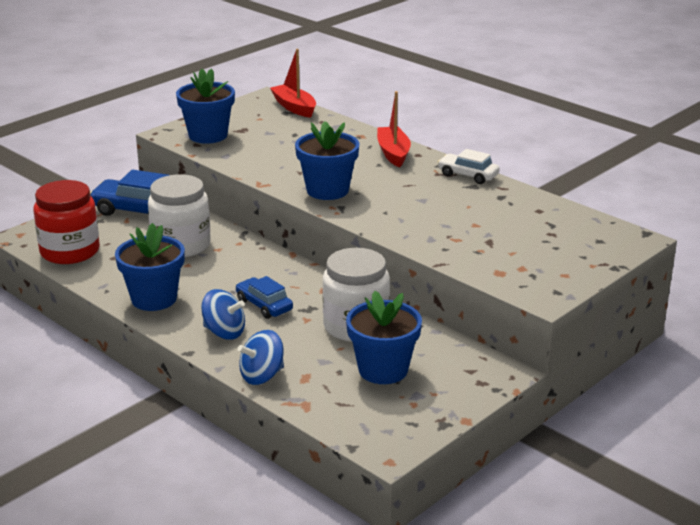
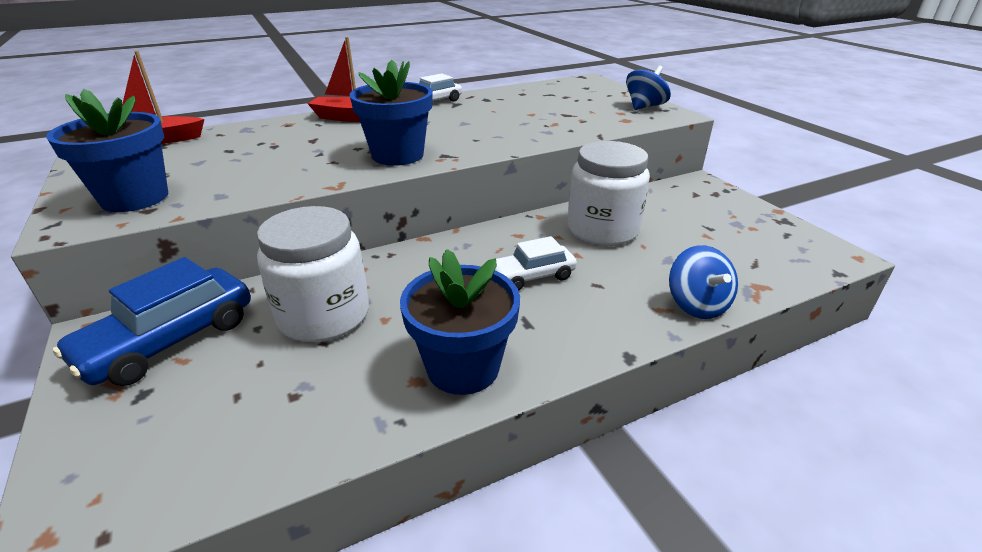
camera: 70 degrees left, 5 degrees up
red jar [34,180,100,264] -> none
blue spinning top [201,289,245,340] -> blue spinning top moved to [626,65,671,110]
blue car [236,276,293,319] -> white car [495,236,577,291]
blue flower pot [346,291,422,384] -> none

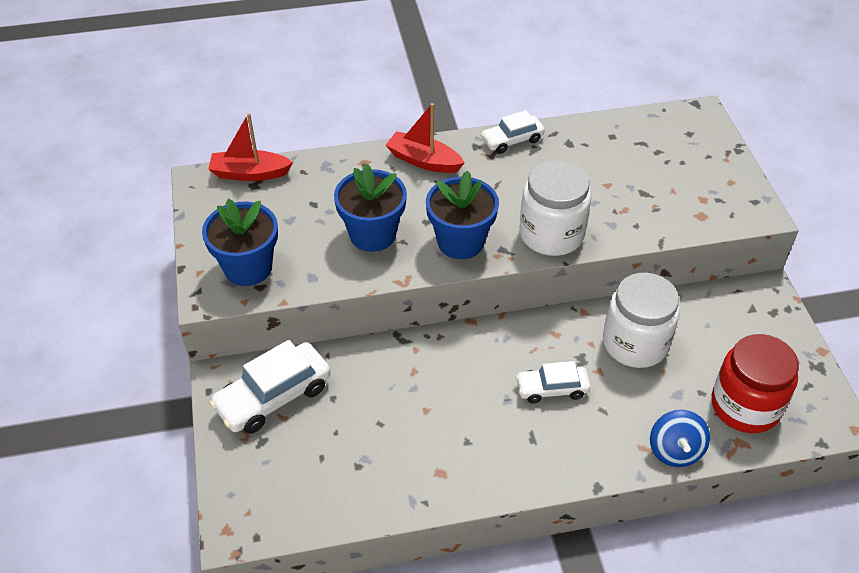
camera: 15 degrees right, 15 degrees up
blue car [53,257,251,386] -> white car [209,340,331,434]
white jar [257,206,369,342] -> white jar moved to [520,160,591,256]
blue flower pot [400,249,520,395] -> blue flower pot moved to [334,164,407,252]
blue spinning top [626,65,671,110] -> none
none -> red jar [712,334,799,433]

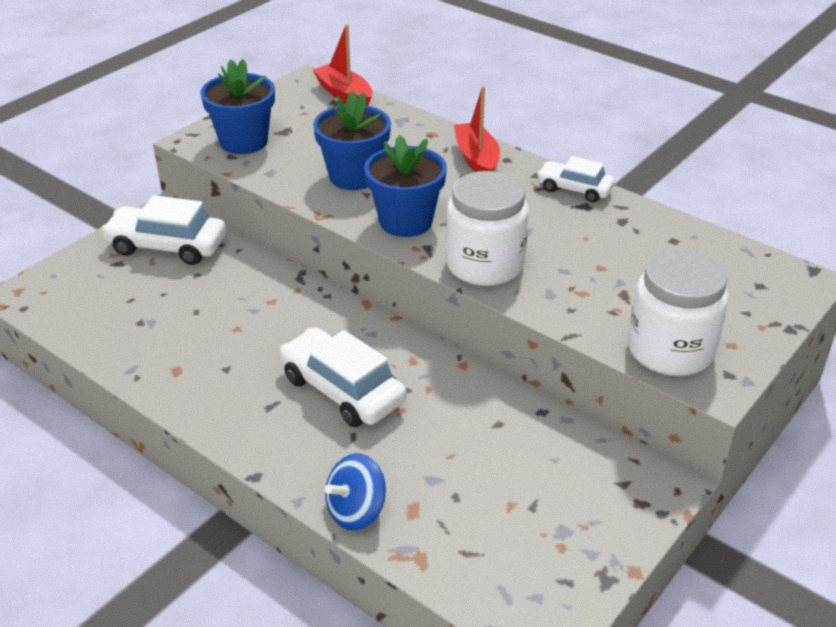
camera: 50 degrees right, 10 degrees down
white car [516,361,591,404] -> white car [279,327,406,427], size x1.63
white jar [603,273,680,368] -> white jar moved to [628,249,729,376]
red jar [712,334,799,433] -> none

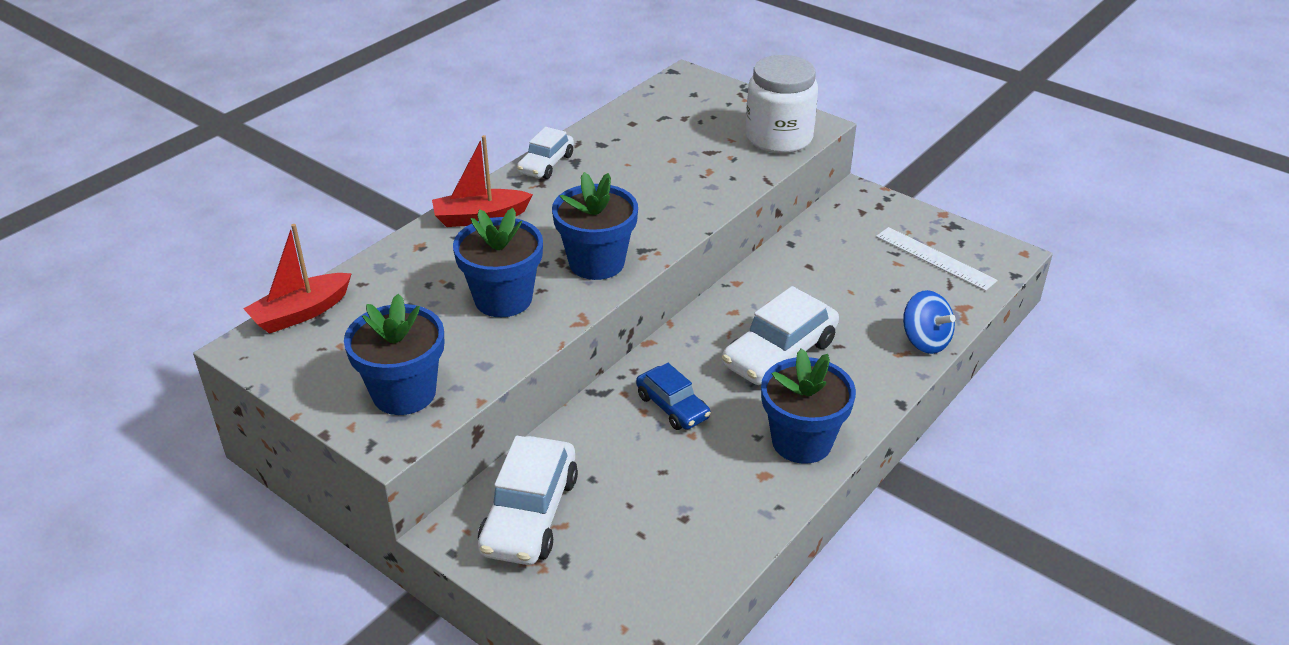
camera: 90 degrees left, 0 degrees up
white jar [446,171,529,286] -> none
none -> blue car [636,363,711,430]
none -> blue flower pot [761,348,856,464]
none -> white ruler [876,227,998,291]

